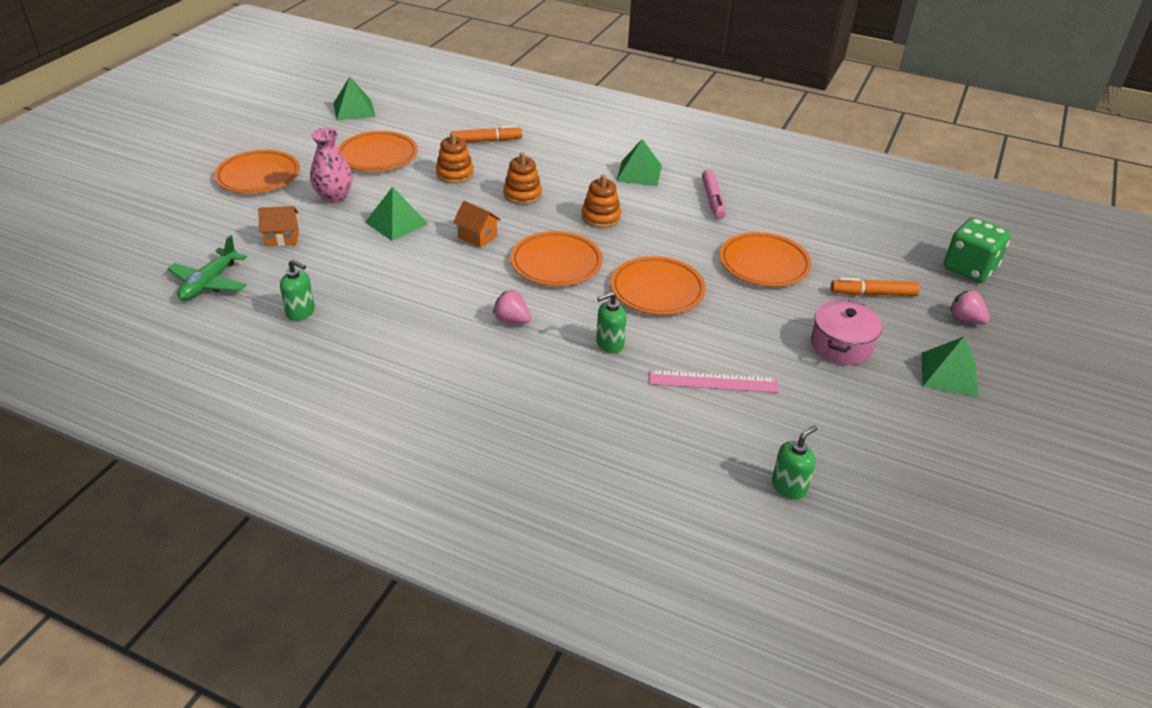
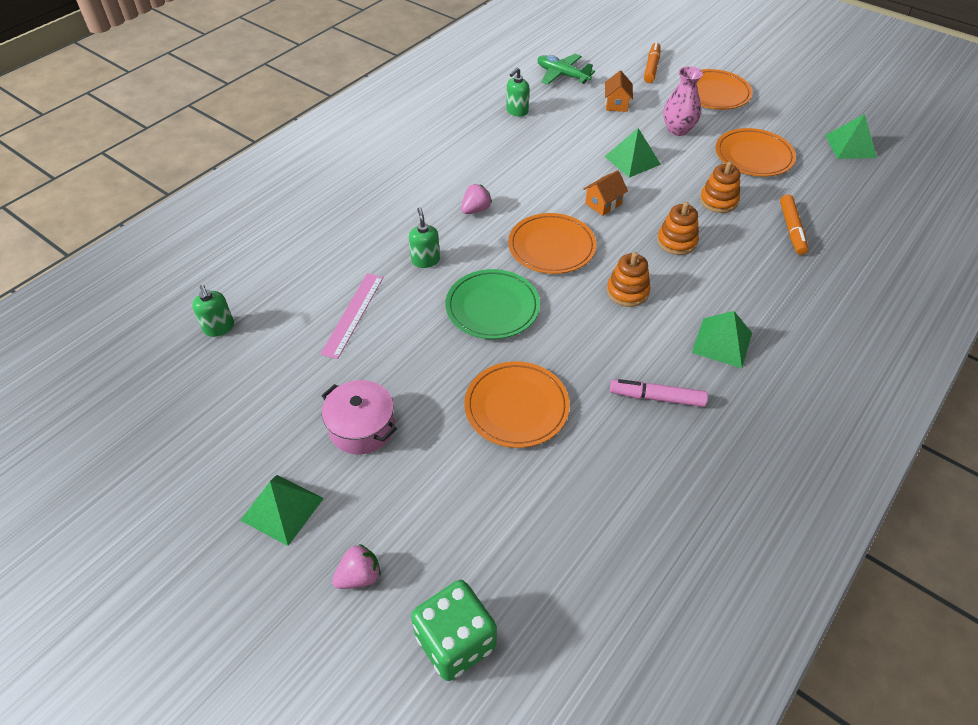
camera: 105 degrees right, 10 degrees up
orange plate [611,256,706,315] -> green plate [446,269,540,339]
orange marker [831,278,920,296] -> orange marker moved to [644,42,661,83]

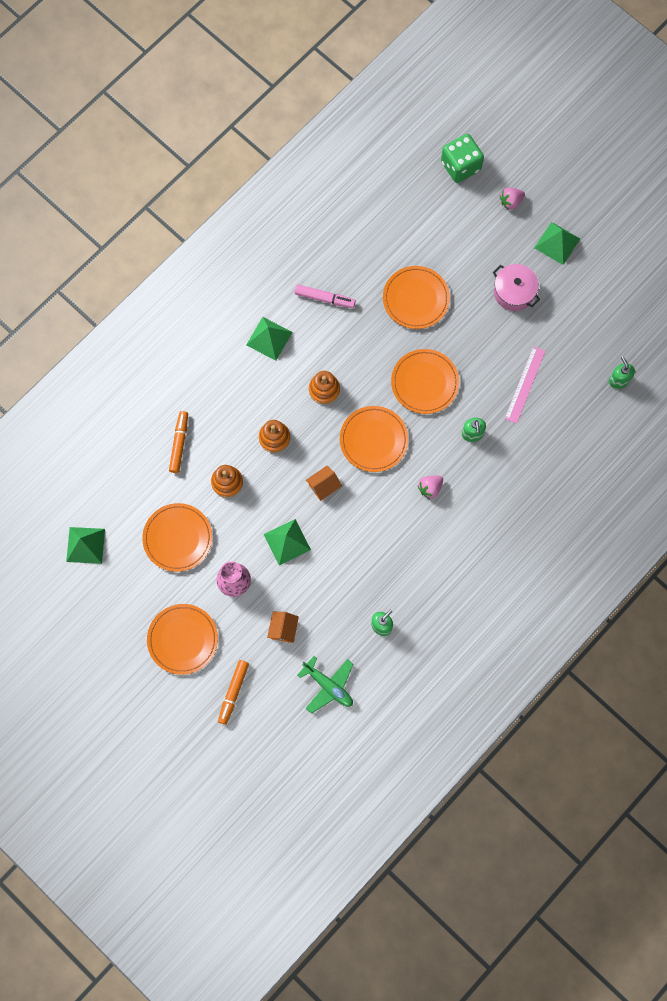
camera: 175 degrees left, 25 degrees up
green plate [446,269,540,339] -> orange plate [391,349,459,414]

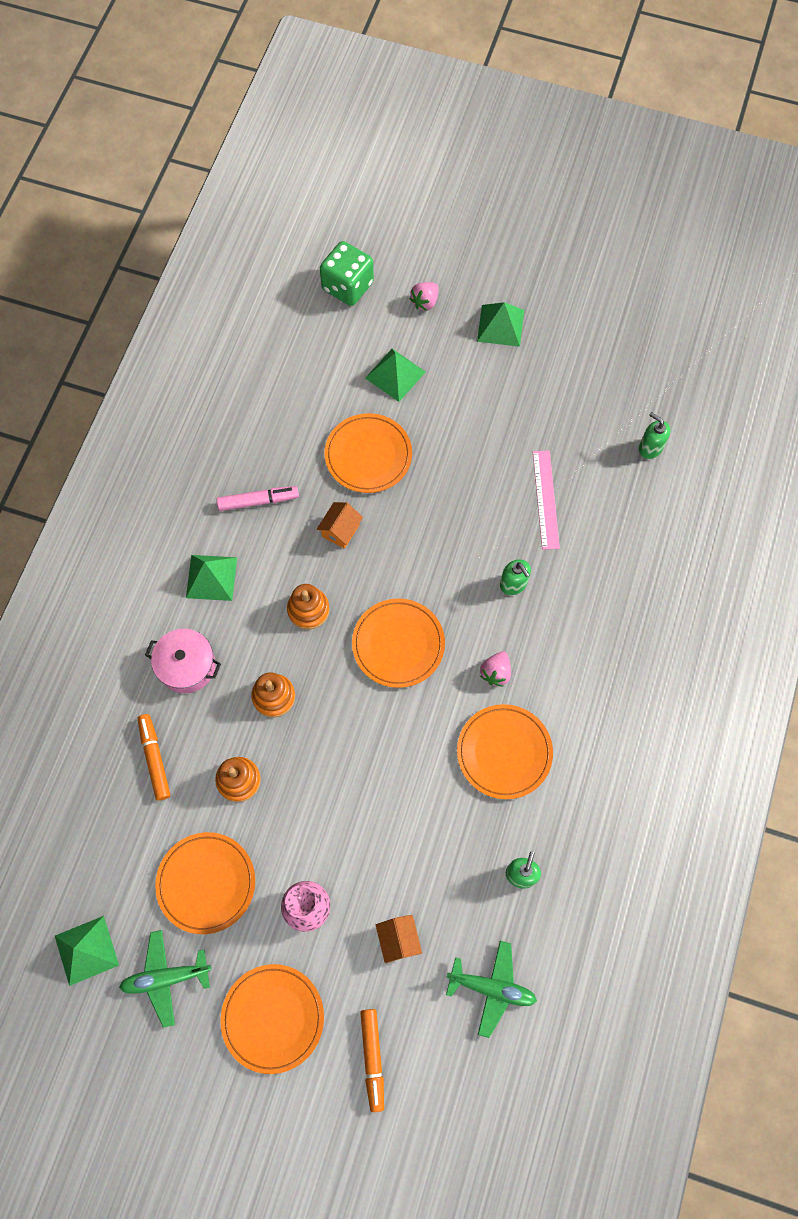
camera: 25 degrees left, 5 degrees down
green pyramid [263,519,311,565] -> green pyramid moved to [365,349,425,402]
orange house [306,466,342,501] -> orange house moved to [317,502,363,549]
orange plate [391,349,459,414] -> orange plate moved to [457,704,553,799]
pink pot [493,264,540,311] -> pink pot moved to [145,629,221,693]
none -> green plane [119,930,211,1028]

